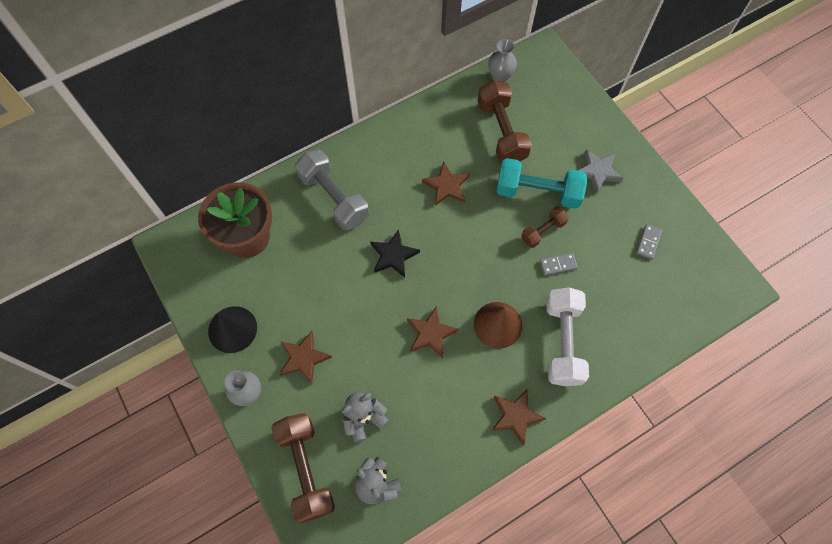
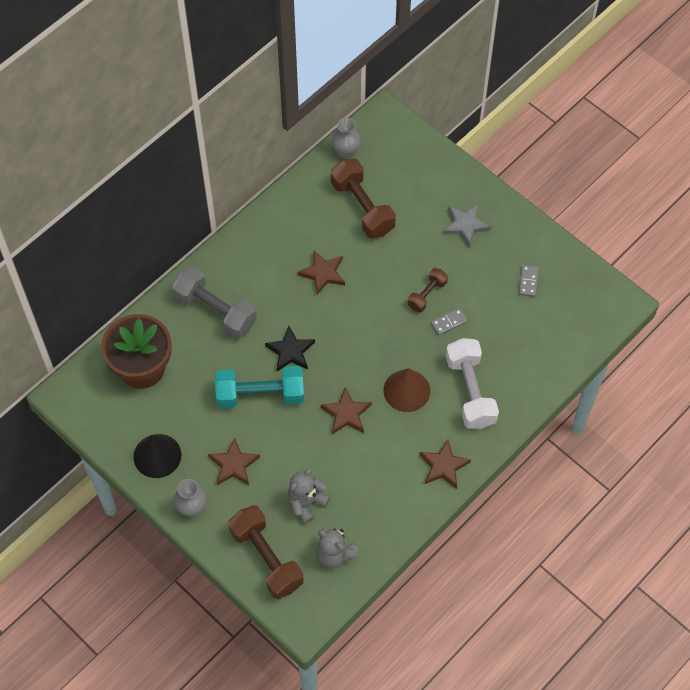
camera: 15 degrees left, 5 degrees down
turquoise dumbbell [496,158,587,209] -> turquoise dumbbell moved to [215,366,304,408]

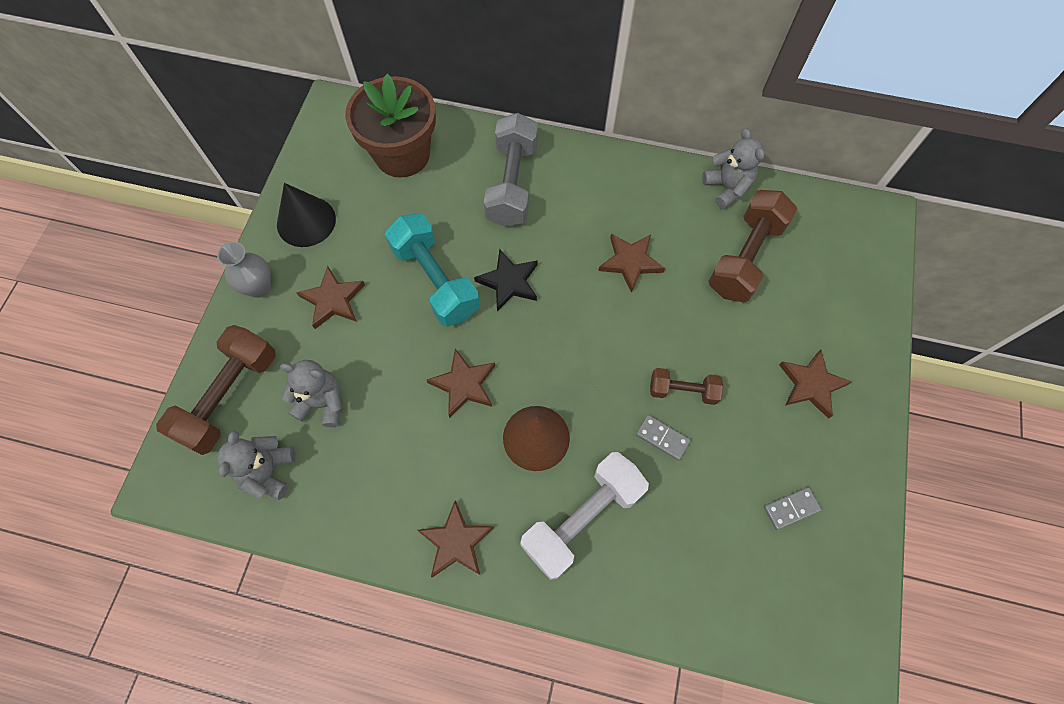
camera: 60 degrees right, 5 degrees up
grey vase [332,117,361,159] -> none
grey star [443,204,491,247] -> brown star [779,350,852,419]
none -> grey teddy bear [702,128,765,209]

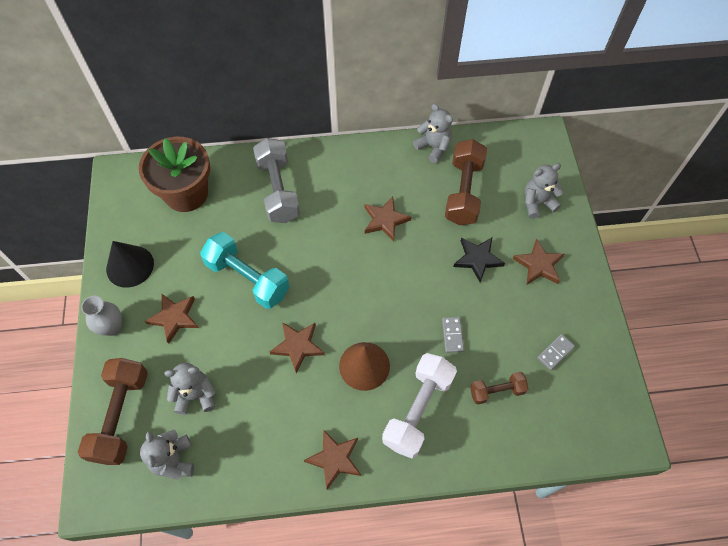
camera: 20 degrees left, 5 degrees down
black star [474,249,538,312] -> black star moved to [453,237,505,283]
grey domino [636,415,691,461] -> grey domino turned 75 degrees clockwise [442,317,464,353]
brown dumbbell [650,368,724,405] -> brown dumbbell moved to [470,372,528,405]
none -> grey teddy bear [525,163,564,219]

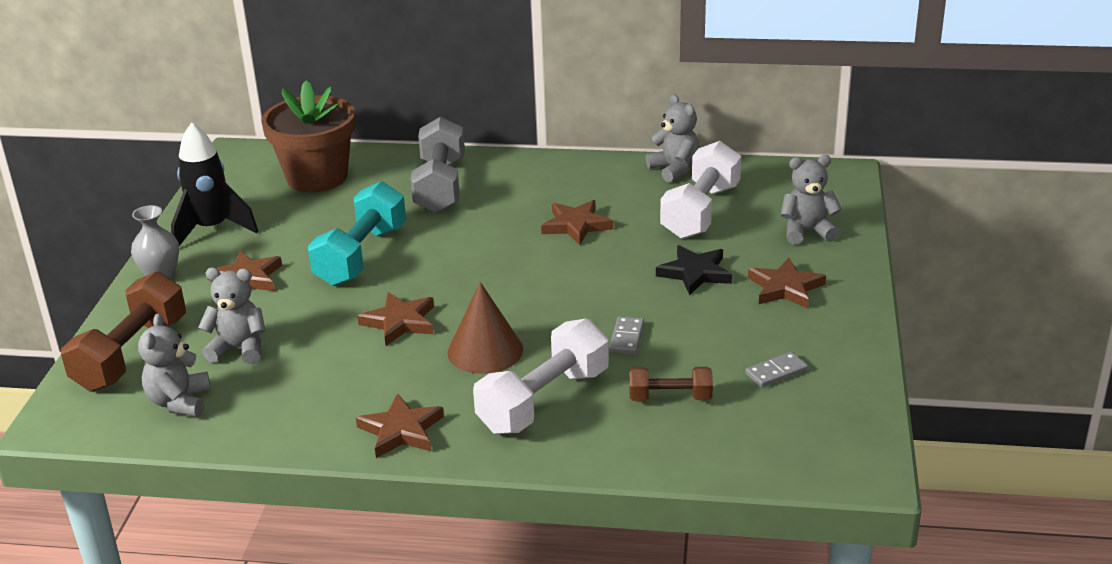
camera: 15 degrees right, 30 degrees down
black cone [106,241,154,288] -> black rocket [171,122,258,246]
turquoise dumbbell [200,232,290,309] -> turquoise dumbbell turned 60 degrees clockwise [308,181,406,286]
brown dumbbell [445,139,487,225] -> white dumbbell [660,141,741,239]

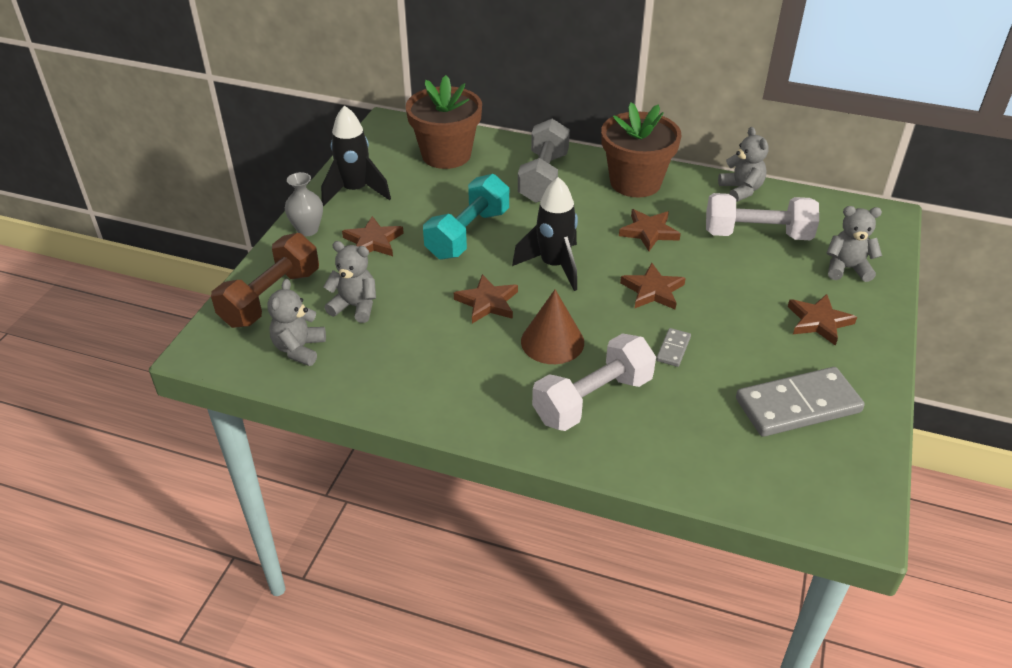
camera: 10 degrees right, 10 degrees up
brown star [356,393,444,458] -> brown star moved to [620,263,686,310]
brown dumbbell [629,367,713,401] -> none
black star [656,245,732,295] -> none
white dumbbell [660,141,741,239] -> white dumbbell turned 60 degrees clockwise [706,193,819,240]
grey domino [745,352,808,388] -> grey domino [736,367,865,437], size x2.27
none -> black rocket [512,177,578,291]
none -> brown flower pot [601,102,681,198]

